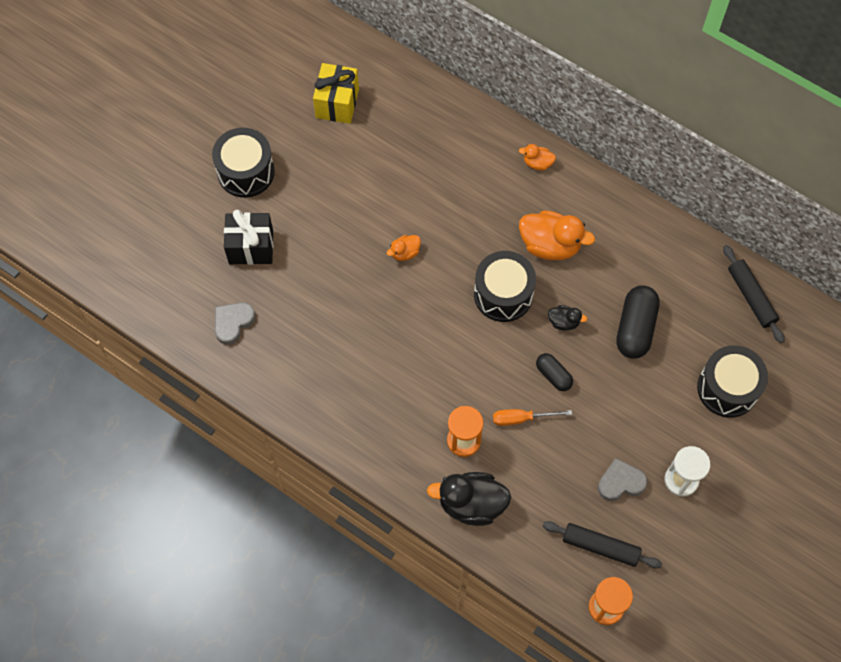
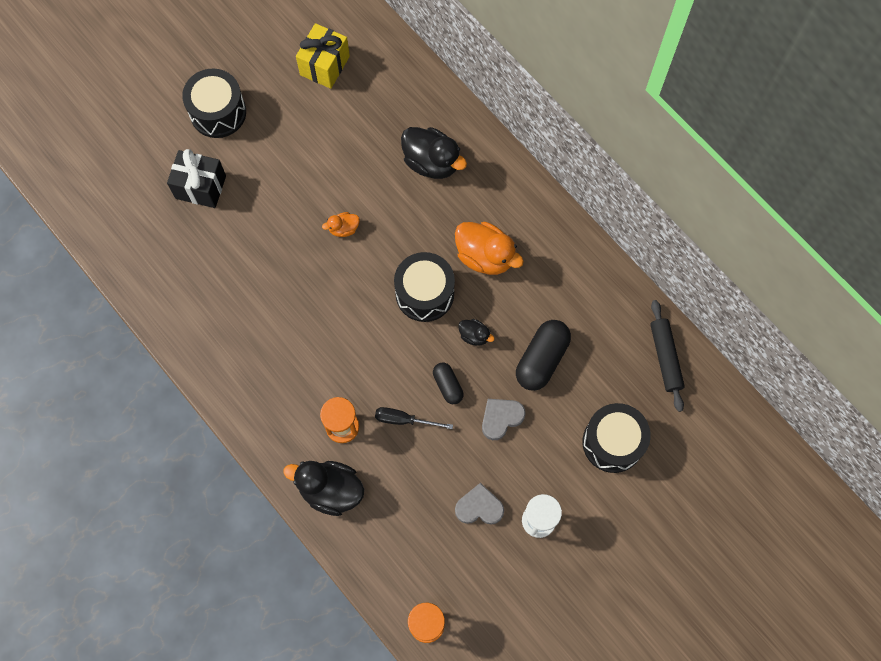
camera: 15 degrees right, 5 degrees up
grey heart [215,302,255,345] -> grey heart moved to [482,399,526,440]
orange screwdriver [493,409,572,426] -> black screwdriver [375,407,453,429]
orange duck [519,144,556,171] -> none
black rolling pin [543,521,662,569] -> none
none -> black duck [401,127,467,179]

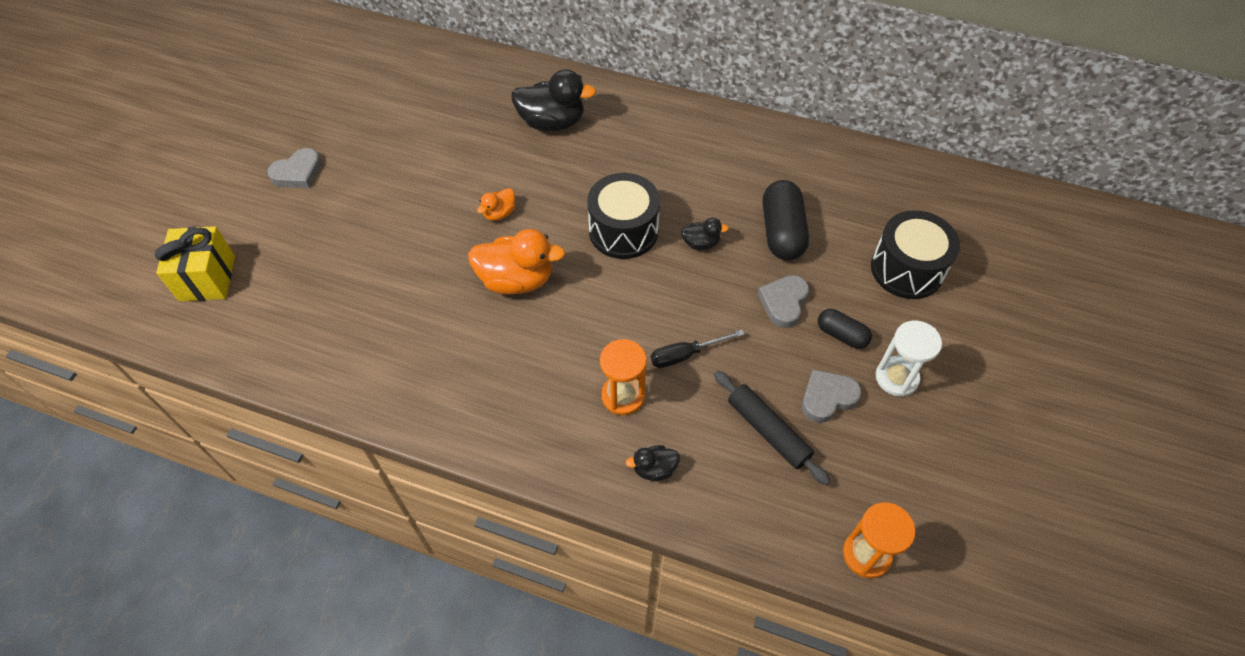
camera: 30 degrees left, 15 degrees down
black gift [167,149,226,208] -> none
black drum [182,68,246,138] -> grey heart [267,148,321,188]
black duck [283,461,364,516] -> black duck [625,445,680,481], size x0.50
yellow gift [296,23,350,89] -> yellow gift moved to [155,226,235,302]
black capsule [433,363,464,404] -> black capsule moved to [818,309,872,349]
orange duck [455,222,524,275] -> orange duck moved to [468,229,565,295]
black rolling pin [650,300,685,412] -> black rolling pin moved to [714,371,830,485]

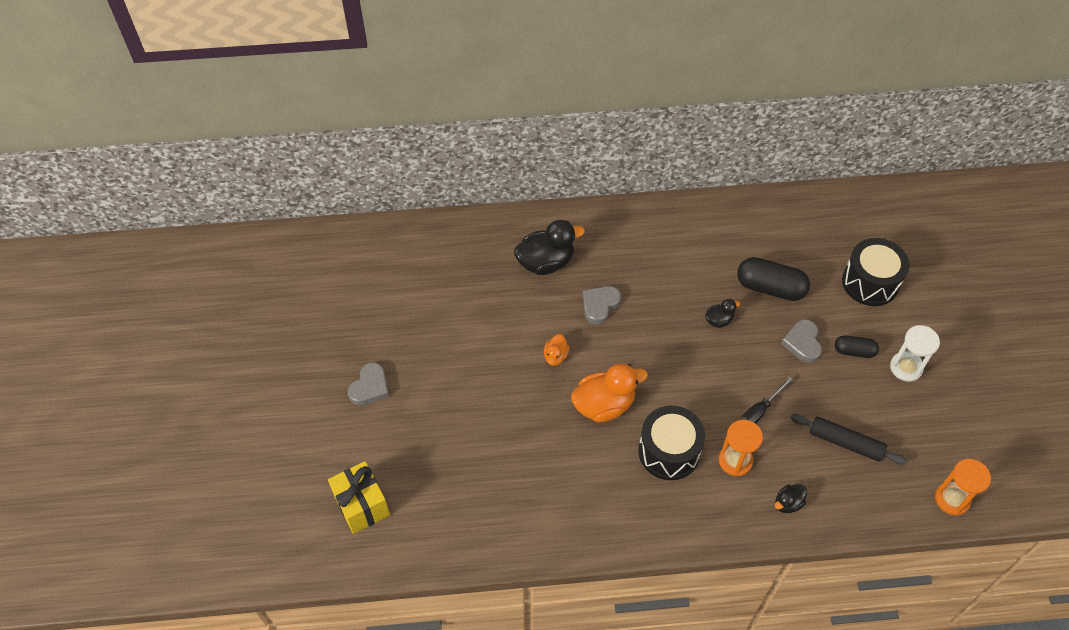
camera: 25 degrees left, 0 degrees up
black drum [587,173,660,259] -> black drum moved to [638,406,705,480]
black capsule [763,180,809,260] -> black capsule turned 45 degrees counterclockwise [737,257,810,301]
grey heart [802,369,862,423] -> grey heart moved to [583,286,621,325]

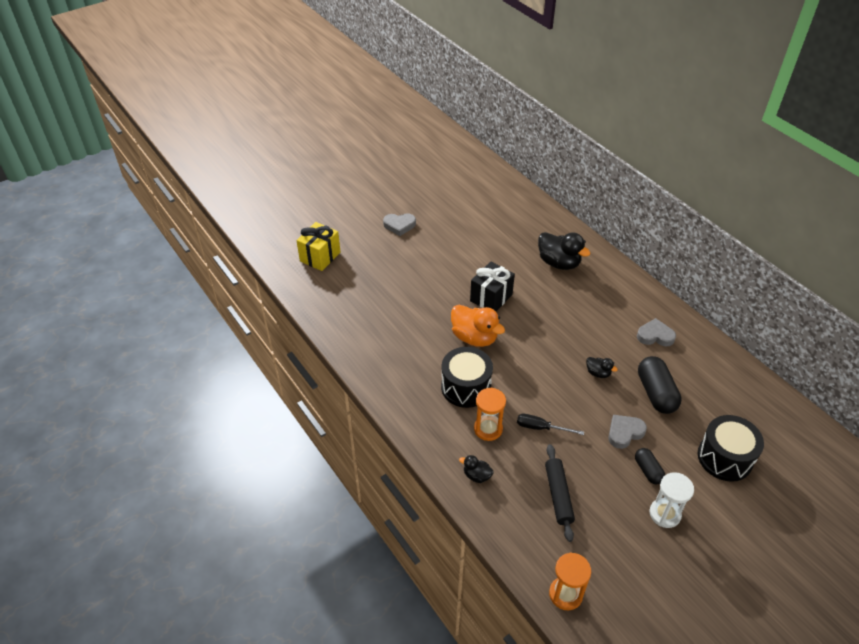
camera: 60 degrees right, 10 degrees down
orange duck [544,334,569,366] -> black gift [470,262,515,311]
grey heart [583,286,621,325] -> grey heart moved to [637,318,676,346]

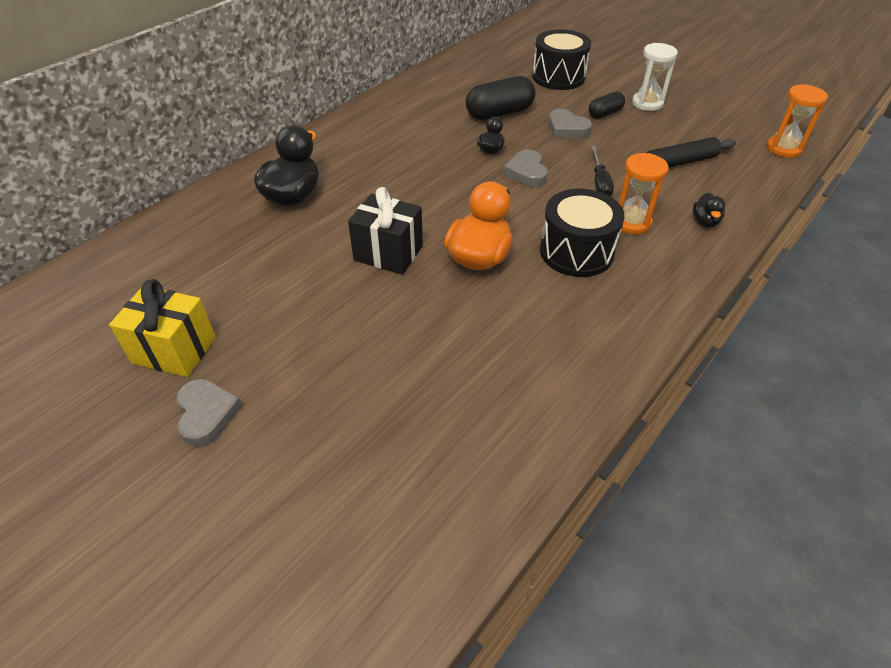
camera: 105 degrees left, 0 degrees up
yellow gift [296,222,341,271] -> yellow gift moved to [109,279,216,377]
grey heart [637,318,676,346] -> grey heart moved to [503,150,548,187]

